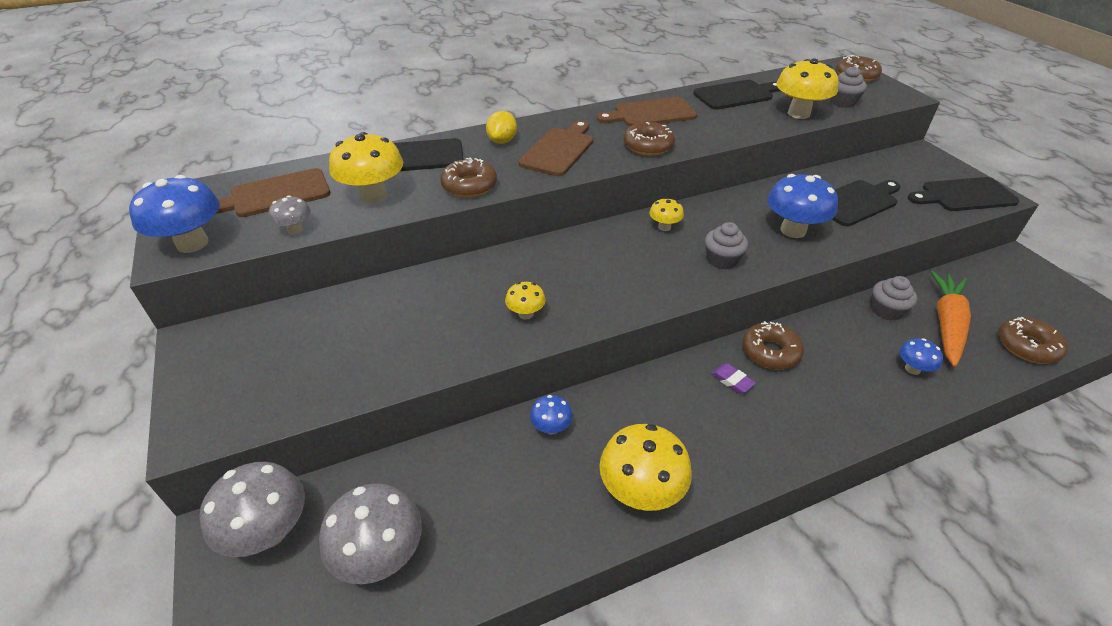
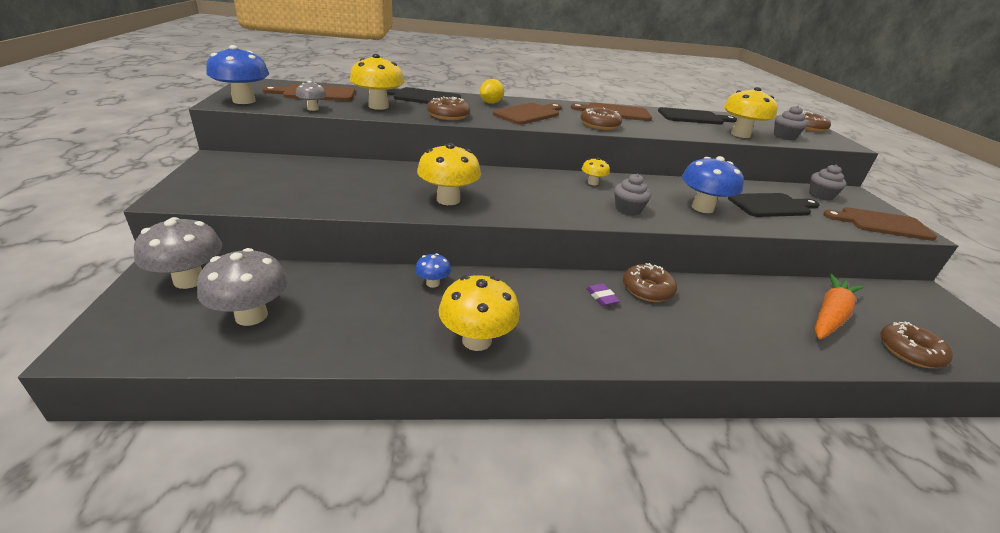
camera: 15 degrees right, 10 degrees down
yellow mushroom [505,282,546,319] -> yellow mushroom [417,143,481,205], size x1.92
grey cupcake [871,276,917,321] -> grey cupcake moved to [809,165,847,201]
blue mushroom [899,338,943,375] -> none
black cutting board [908,177,1019,211] -> brown cutting board [823,207,937,241]

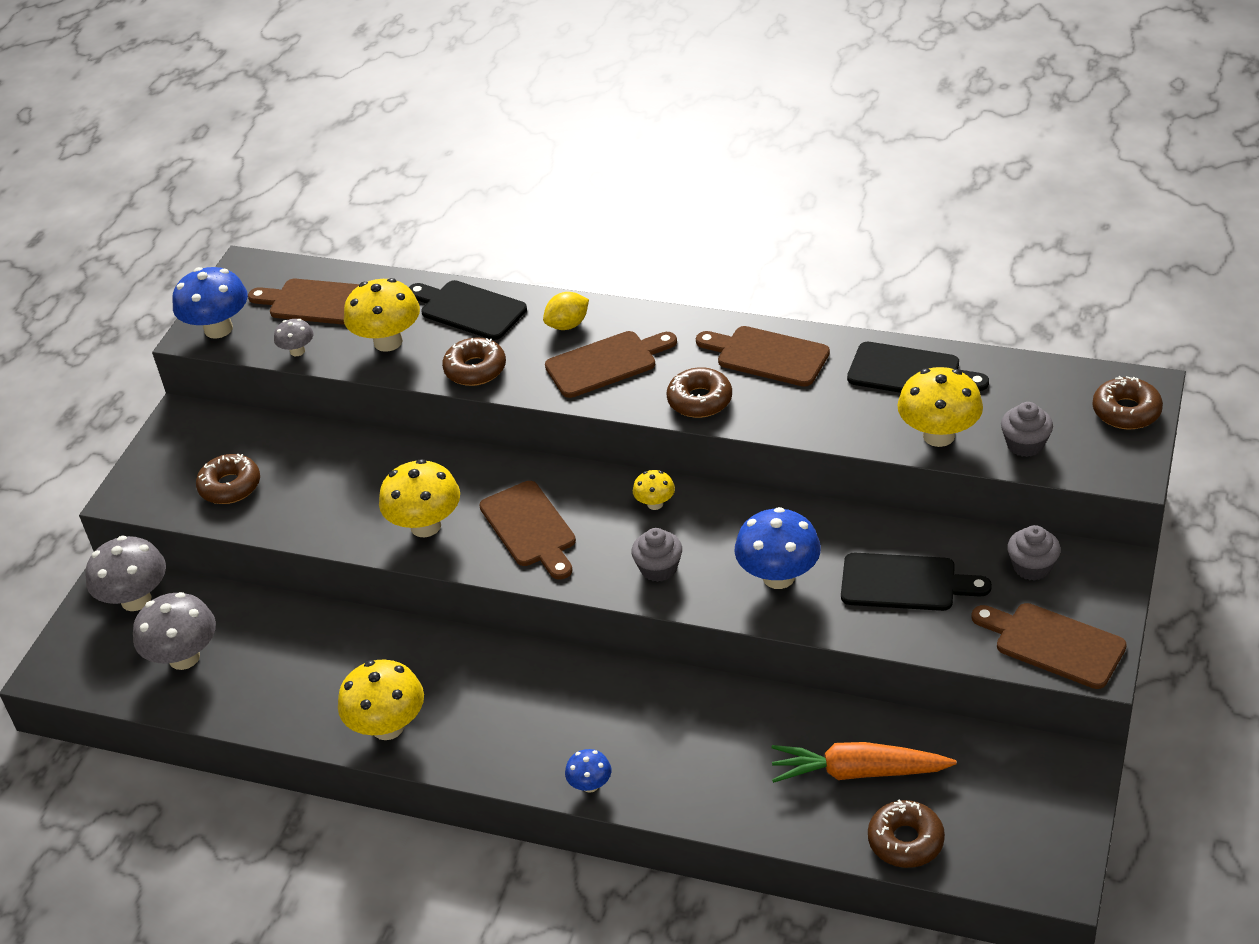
camera: 30 degrees right, 10 degrees up
blue mushroom [415,253,451,288] -> blue mushroom moved to [565,749,611,793]
purple eraser [586,283,620,306] -> none
brown donut [623,263,677,302] -> brown donut moved to [196,454,260,504]
orange carrot [815,273,864,339] -> orange carrot turned 150 degrees counterclockwise [771,742,957,783]
none -> brown cutting board [479,481,576,580]

